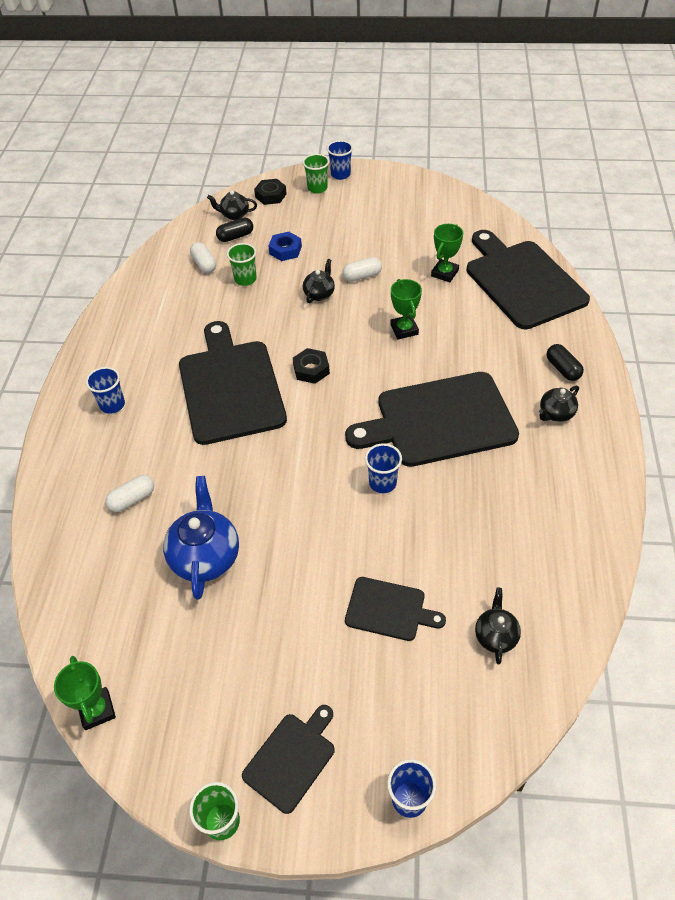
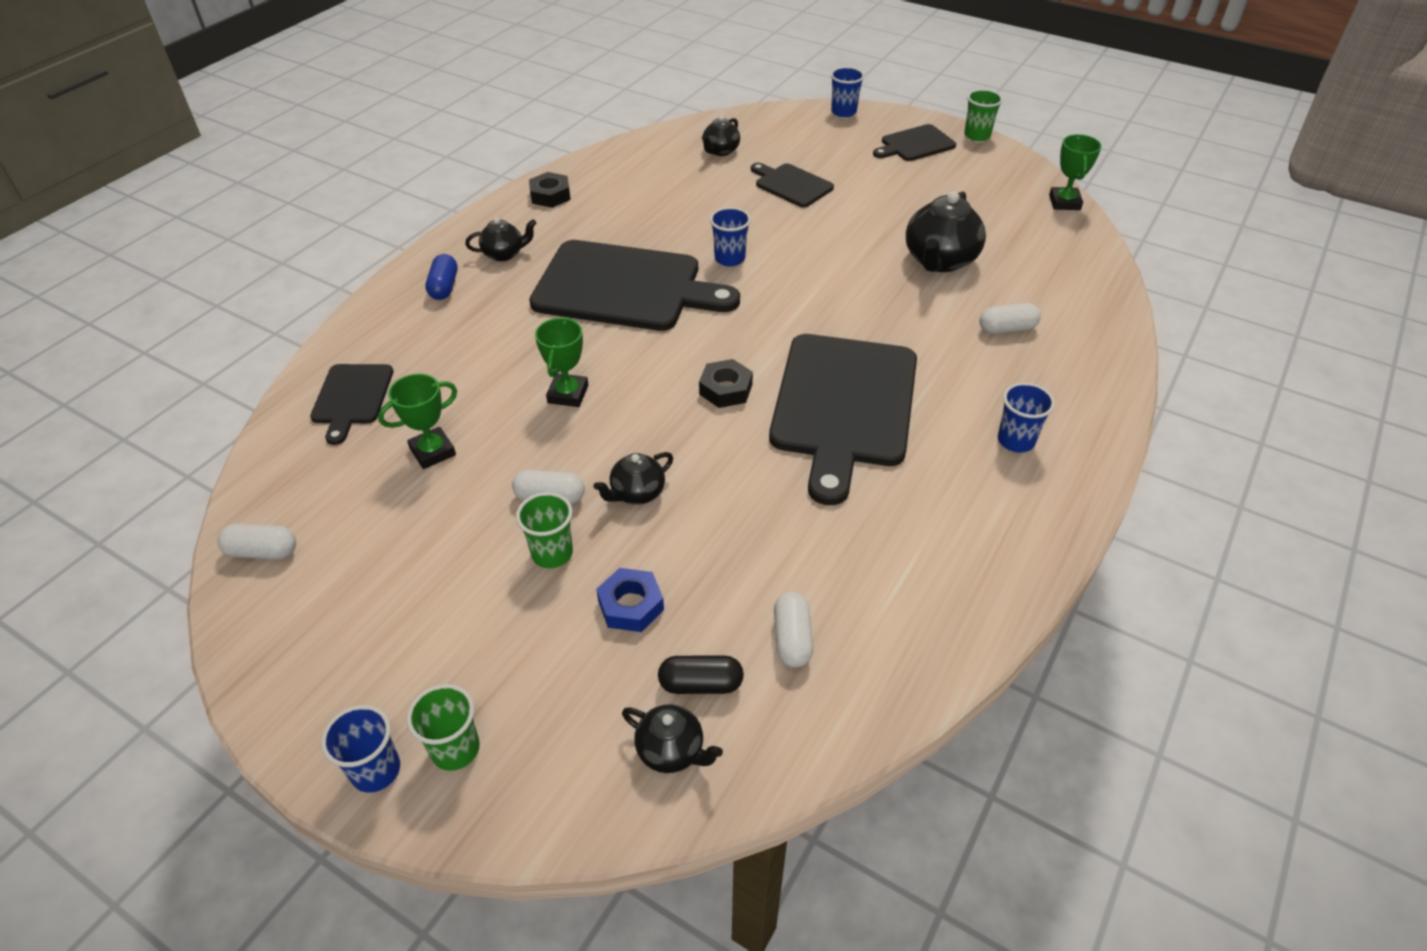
camera: 155 degrees left, 5 degrees down
blue teapot [163,476,239,600] -> black teapot [906,191,986,272]
green cup [227,243,257,286] -> green cup moved to [516,492,573,568]
black nut [254,179,287,205] -> black nut moved to [529,172,571,208]
black cutting board [467,230,590,329] -> black cutting board [310,364,393,445], size x0.50
black capsule [547,344,584,381] -> blue capsule [425,254,458,300]
none -> white capsule [217,524,296,560]

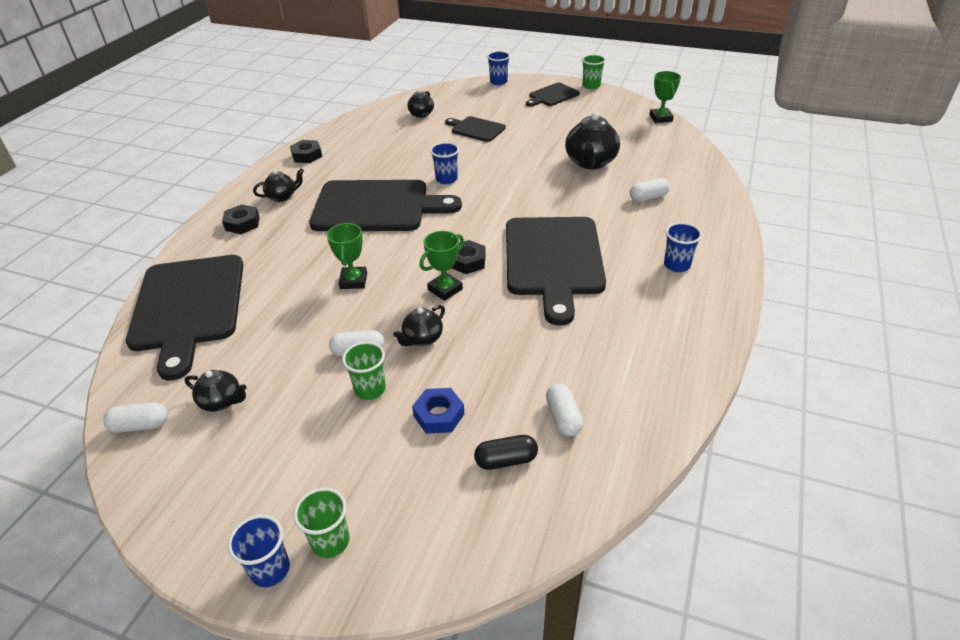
camera: 10 degrees left, 5 degrees down
black cutting board [310,364,393,445] -> black cutting board [126,255,243,380], size x2.01
green trophy [378,374,457,469] -> green trophy moved to [420,231,464,301]
blue capsule [425,254,458,300] -> black nut [222,204,260,234]
black teapot [622,704,723,773] -> black teapot moved to [185,370,247,412]

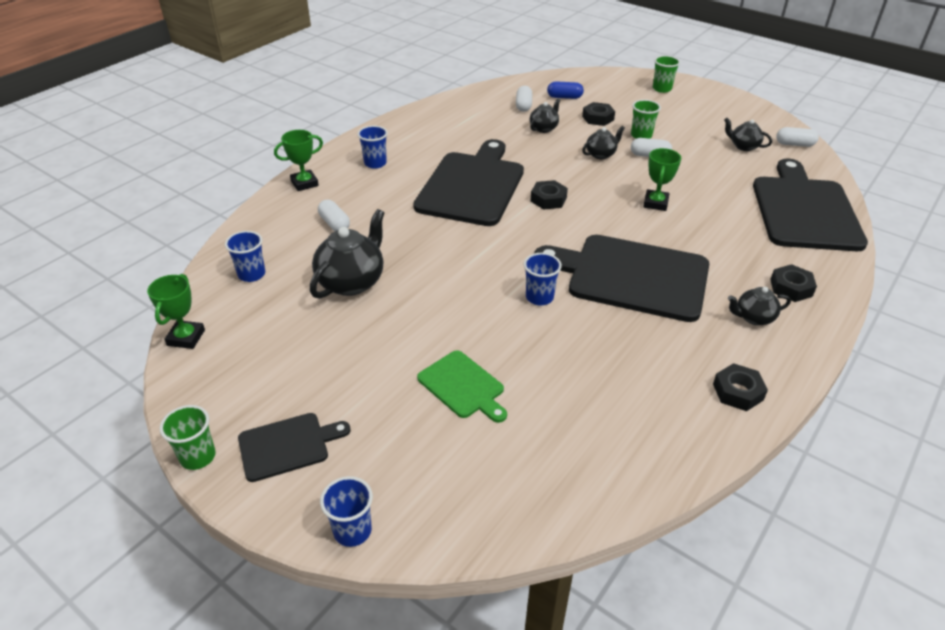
camera: 165 degrees left, 0 degrees up
blue cup [228,515,290,587] -> blue cup moved to [225,231,265,282]
black teapot [407,89,434,118] -> black teapot moved to [530,98,560,133]
blue nut [412,388,464,434] -> black nut [582,102,615,126]
green trophy [420,231,464,301] -> green trophy moved to [274,130,323,191]
black cutting board [445,116,506,142] -> green cutting board [417,350,507,423]
black capsule [474,435,538,470] -> blue capsule [547,81,584,99]
white capsule [630,178,670,202] -> white capsule turned 60 degrees clockwise [318,200,350,231]

